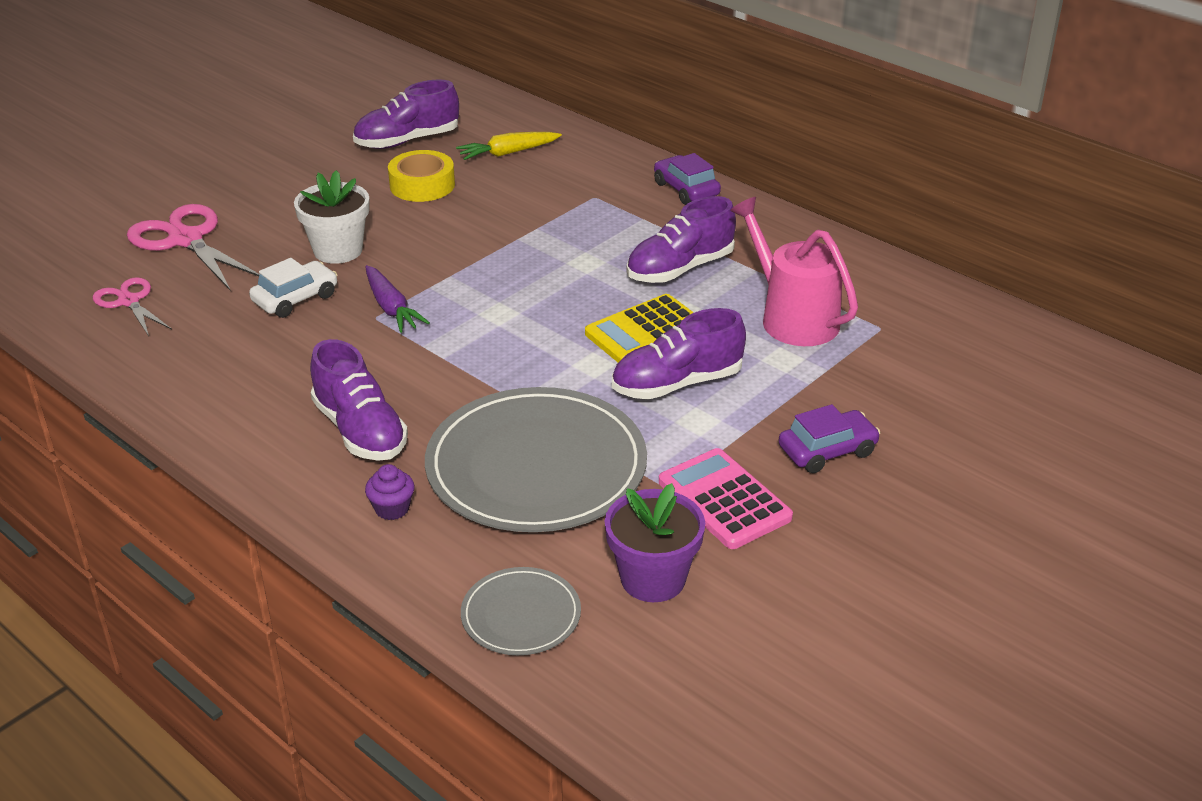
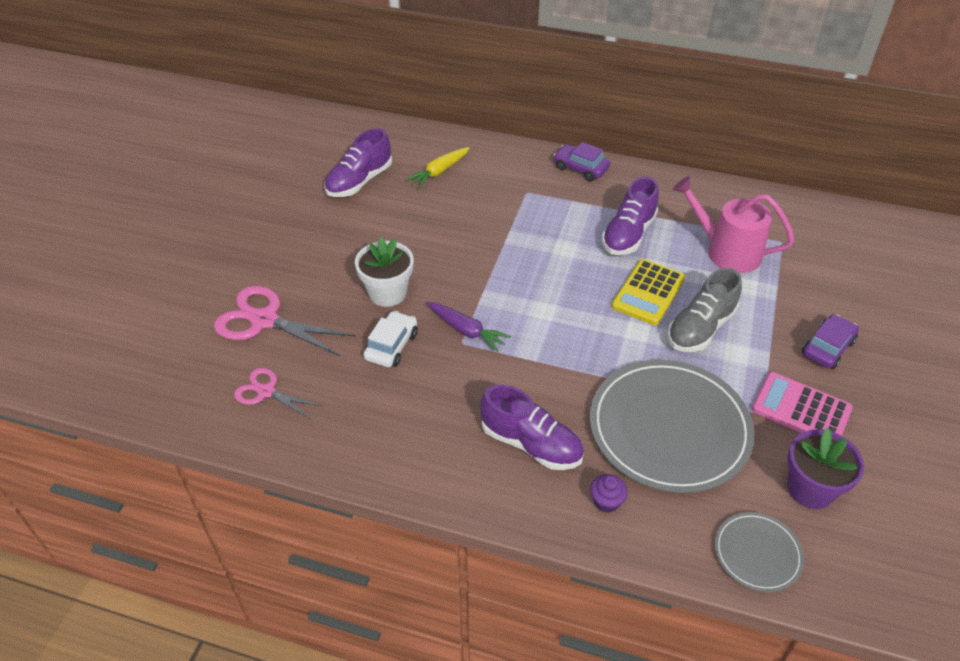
camera: 25 degrees left, 10 degrees up
yellow tape [388,150,455,202] -> none
purple shoe [612,308,746,400] -> grey shoe [667,268,742,352]

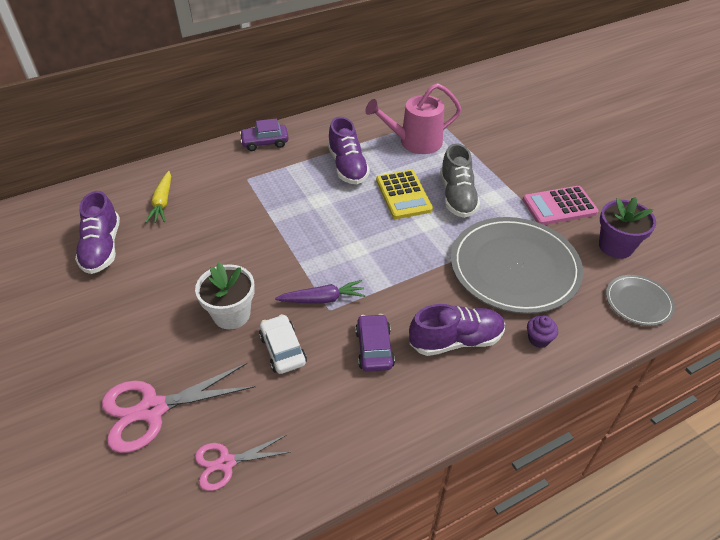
camera: 45 degrees left, 0 degrees up
purple car [802,314,859,369] -> purple car moved to [355,314,395,372]

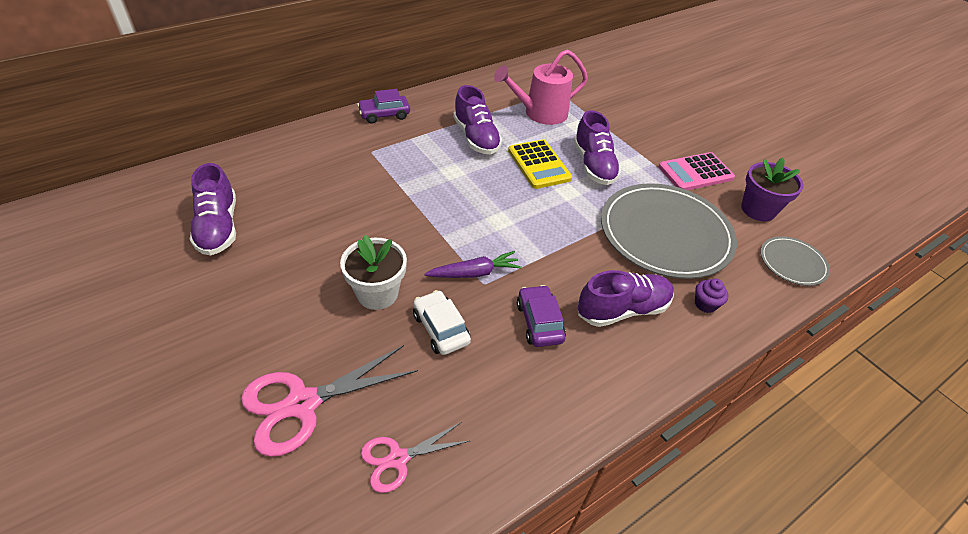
camera: 10 degrees left, 0 degrees up
yellow carrot [145,171,171,223] -> none
grey shoe [440,143,480,218] -> purple shoe [574,110,621,185]

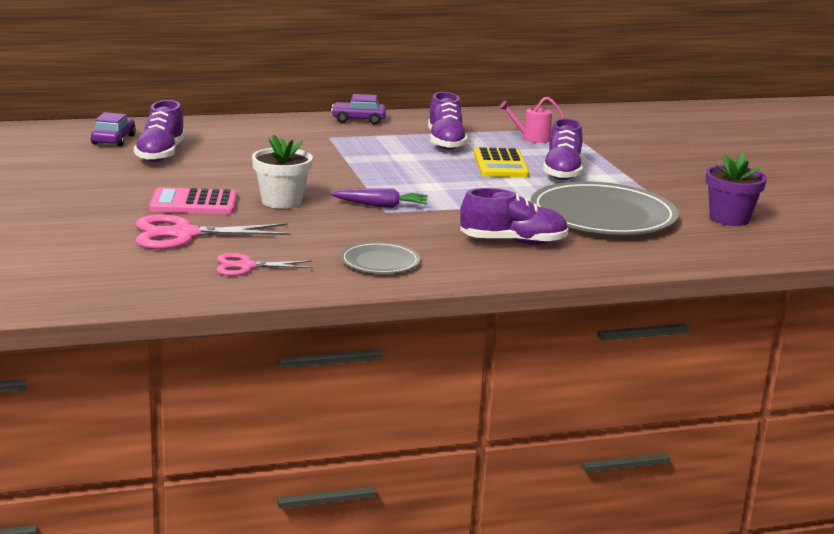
camera: 20 degrees right, 25 degrees down
white car [413,290,471,355] -> none
pink watering can [494,49,588,125] -> pink watering can [499,97,564,143], size x0.58
purple car [517,285,566,347] -> purple car moved to [91,112,136,147]
pink calculator [659,152,735,190] -> pink calculator moved to [149,187,237,214]
purple cupcake [695,279,728,313] -> none
grey plate [761,236,830,286] -> grey plate moved to [340,242,420,274]

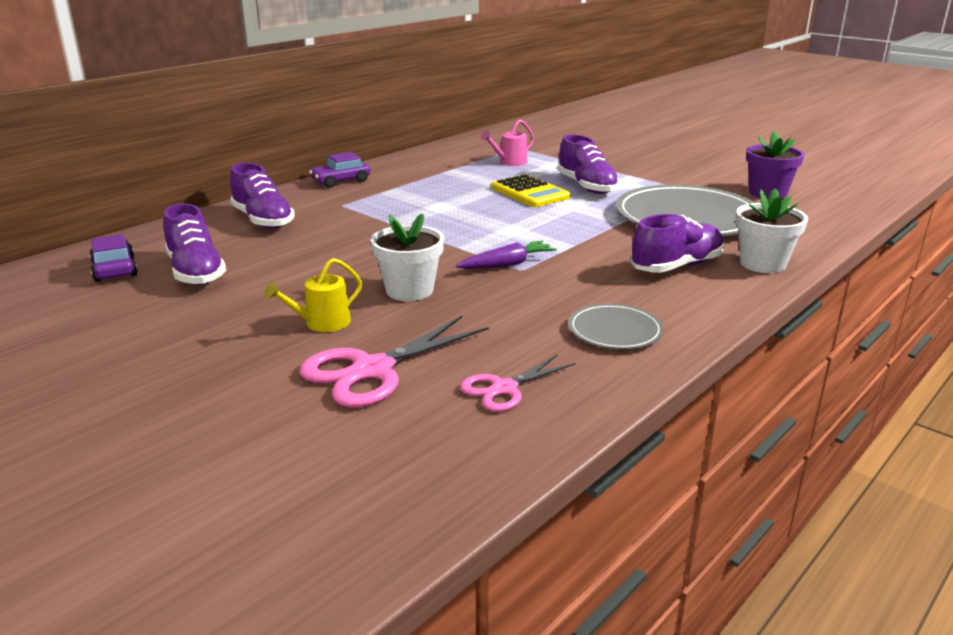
camera: 30 degrees left, 5 degrees up
pink calculator [149,187,237,214] -> yellow watering can [264,258,362,332]
purple shoe [428,92,468,150] -> purple shoe moved to [230,163,295,229]
none -> white flower pot [736,188,808,273]

